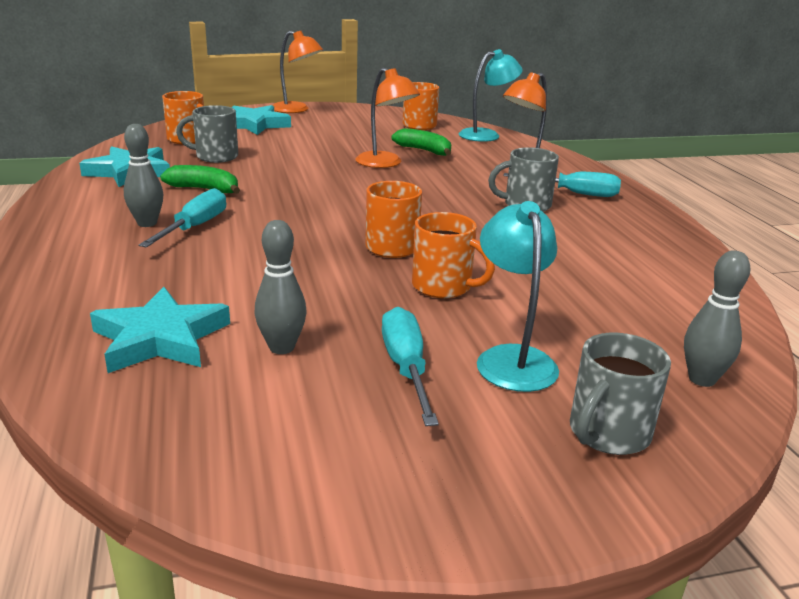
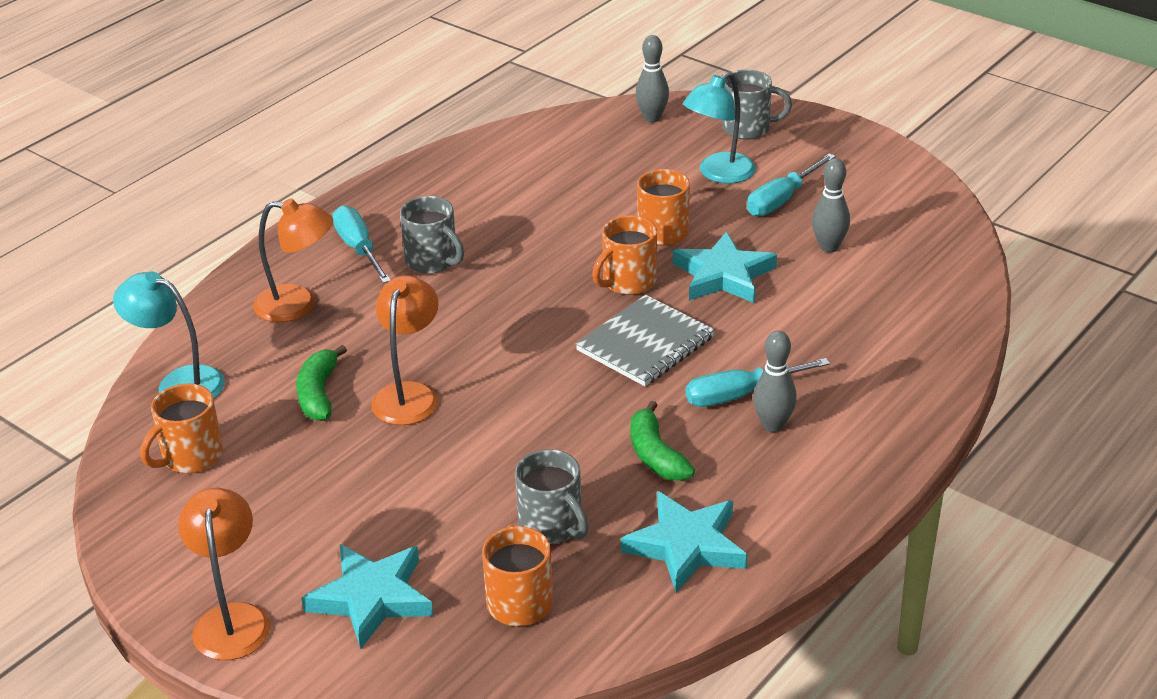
camera: 125 degrees left, 10 degrees up
turquoise star [90,287,230,373] -> turquoise star moved to [673,232,777,303]
none -> grey notebook [575,295,715,386]

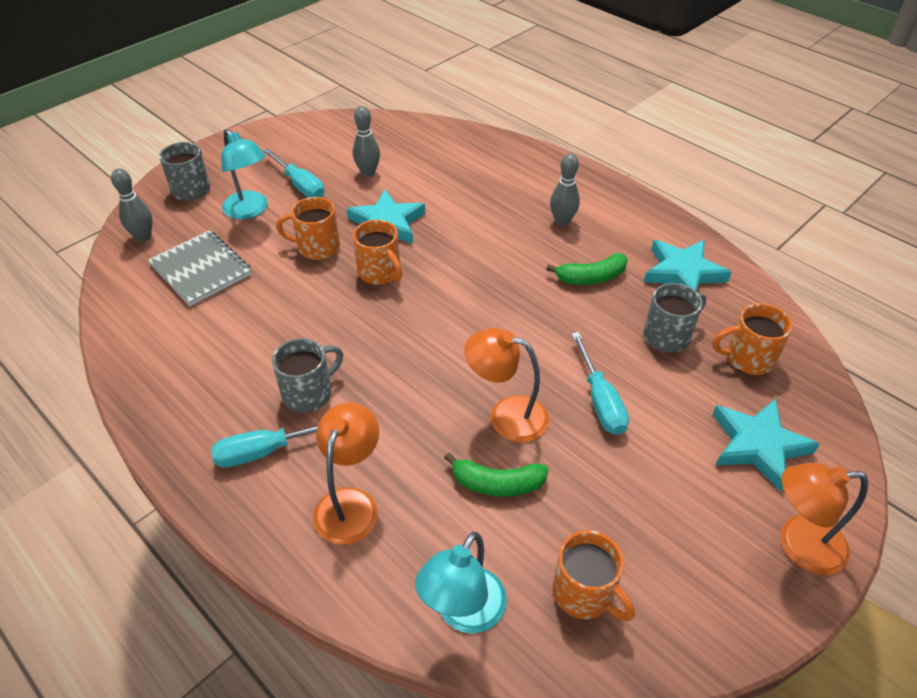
camera: 85 degrees left, 10 degrees up
grey notebook [575,295,715,386] -> grey notebook moved to [148,230,252,306]
turquoise screwdriver [686,358,830,407] -> turquoise screwdriver moved to [572,332,629,435]

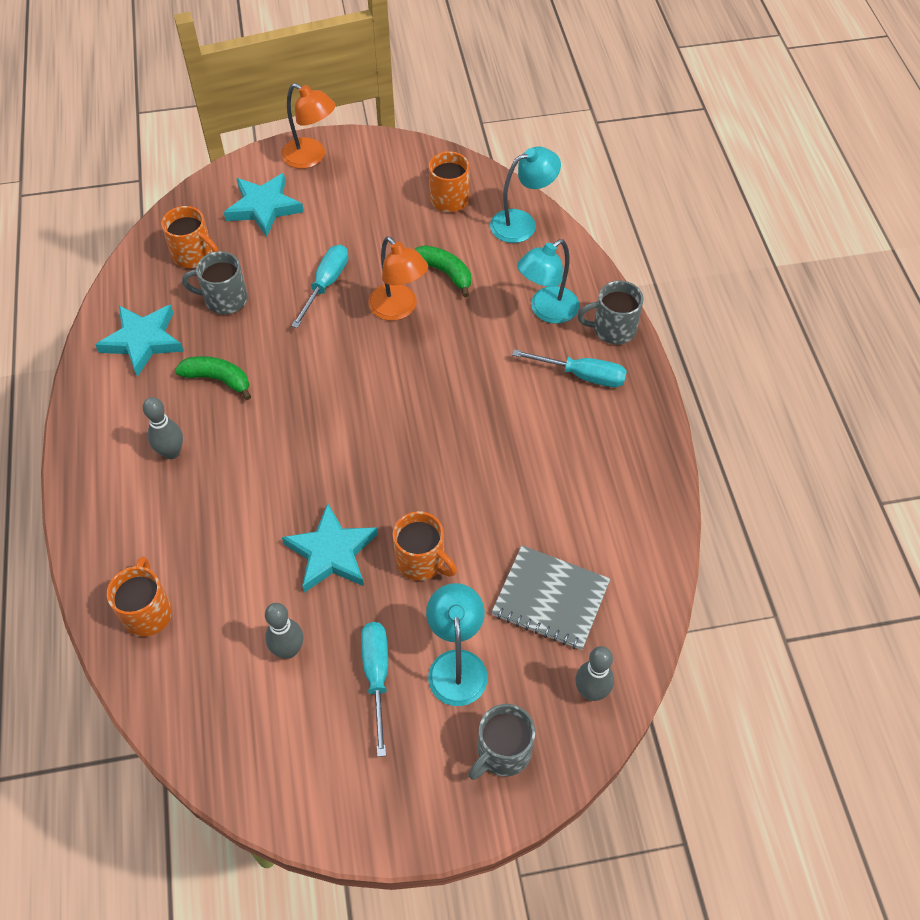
camera: 145 degrees left, 10 degrees up
grey notebook [148,230,252,306] -> grey notebook turned 60 degrees counterclockwise [492,545,610,650]
grey mug [272,338,343,413] -> grey mug moved to [577,281,644,345]
orange lamp [313,402,379,545] -> turquoise lamp [517,239,579,324]
orange mug [353,220,402,285] -> orange mug moved to [107,556,172,637]

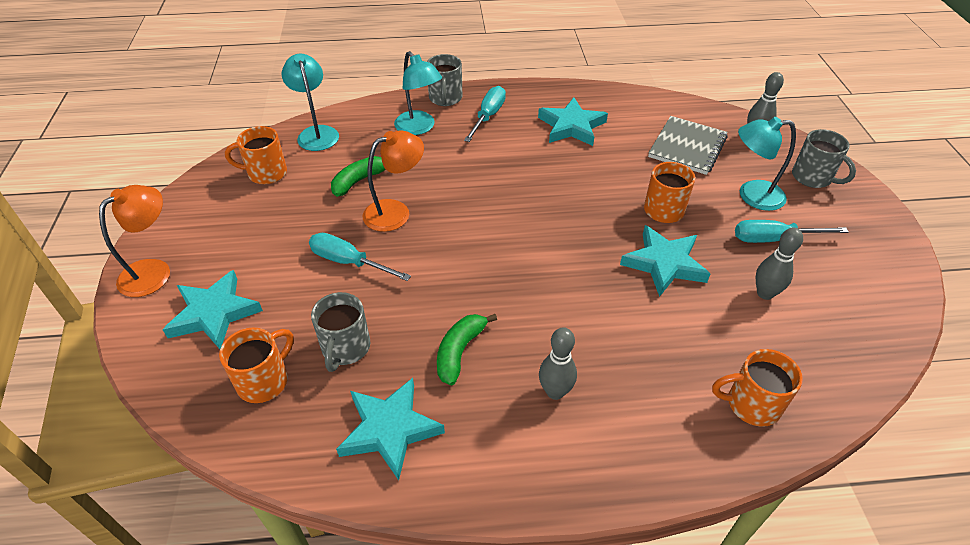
camera: 85 degrees left, 10 degrees down
none -> turquoise star [538,97,608,146]

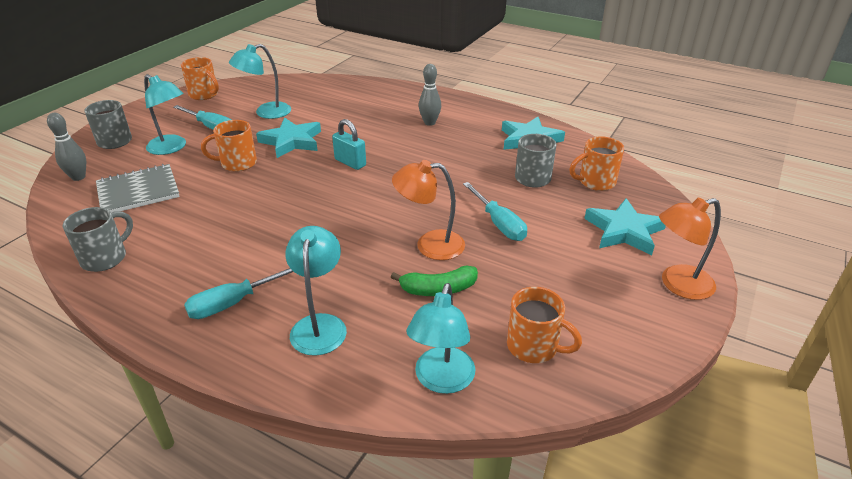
camera: 145 degrees left, 10 degrees down
grey mug [427,54,463,106] -> grey mug moved to [63,207,133,272]
green banana [437,314,497,385] -> none
turquoise star [538,97,608,146] -> none
orange mug [712,349,803,427] -> orange mug moved to [181,57,219,100]
grey bowling pin [756,228,803,300] -> turquoise lamp [229,44,291,119]
none -> turquoise padlock [332,119,366,170]

